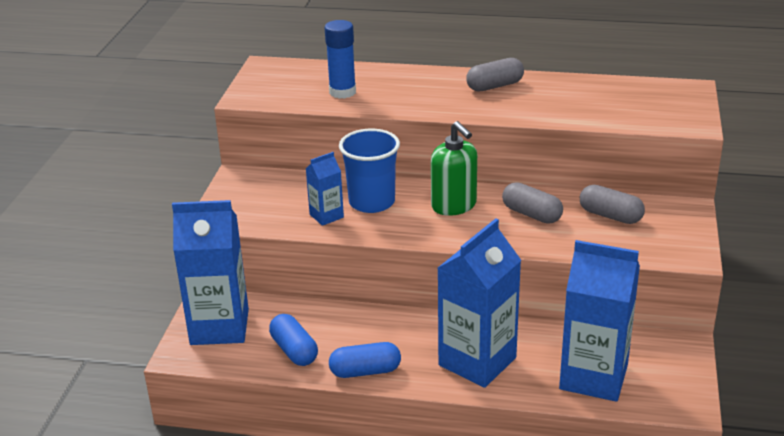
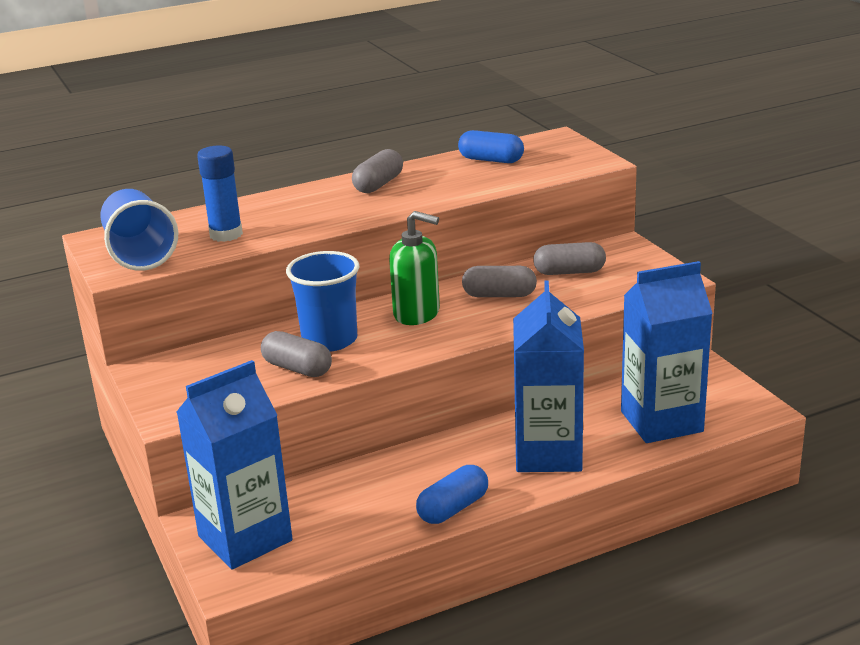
camera: 35 degrees left, 5 degrees down
blue capsule [269,314,318,366] -> blue capsule moved to [458,130,524,163]
blue carton [306,152,344,226] -> grey capsule [261,331,332,377]
none -> blue cup [100,189,179,271]

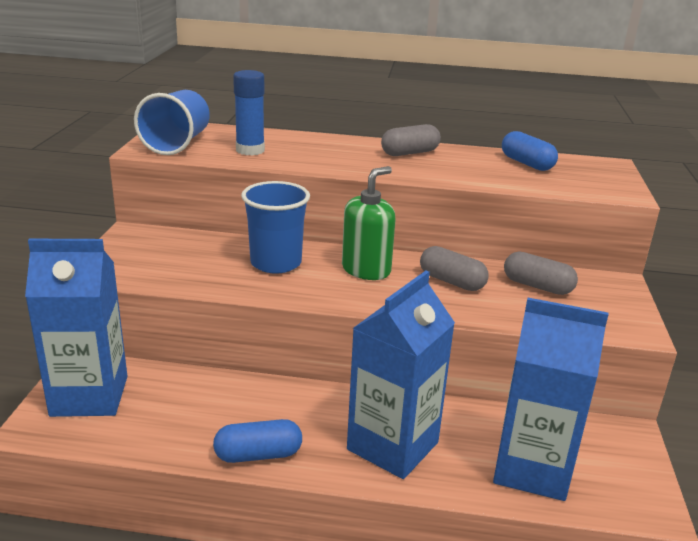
camera: 30 degrees right, 0 degrees up
grey capsule [261,331,332,377] -> none
green soap dispenser [389,211,440,325] -> green soap dispenser turned 105 degrees counterclockwise [342,166,396,280]

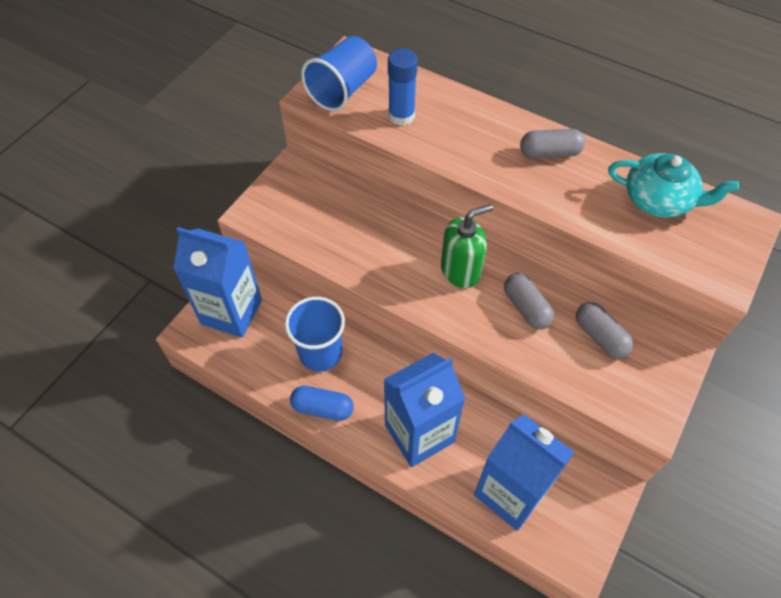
camera: 25 degrees right, 30 degrees up
blue cup [241,181,310,274] -> blue cup moved to [285,297,345,371]
blue capsule [502,131,558,171] -> turquoise teapot [608,153,739,218]

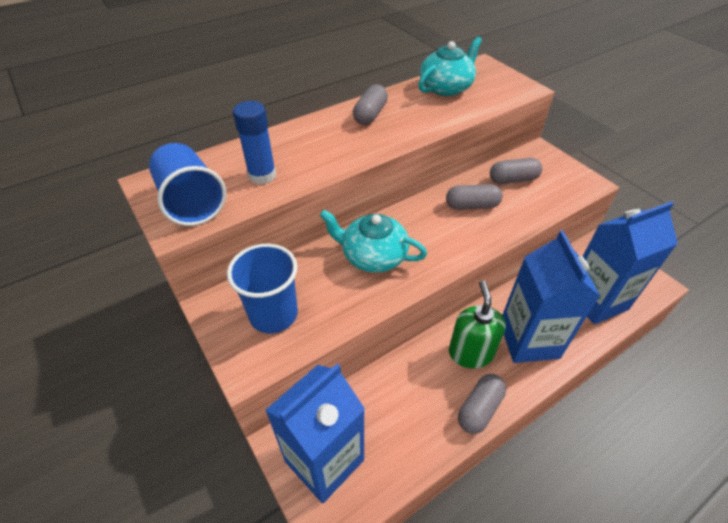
camera: 65 degrees left, 10 degrees down
blue cup [285,297,345,371] -> blue cup moved to [227,244,298,334]
blue capsule [290,386,354,421] -> grey capsule [458,374,506,434]
green soap dispenser [441,204,493,288] -> green soap dispenser moved to [449,280,506,368]
none -> turquoise teapot [319,210,427,273]

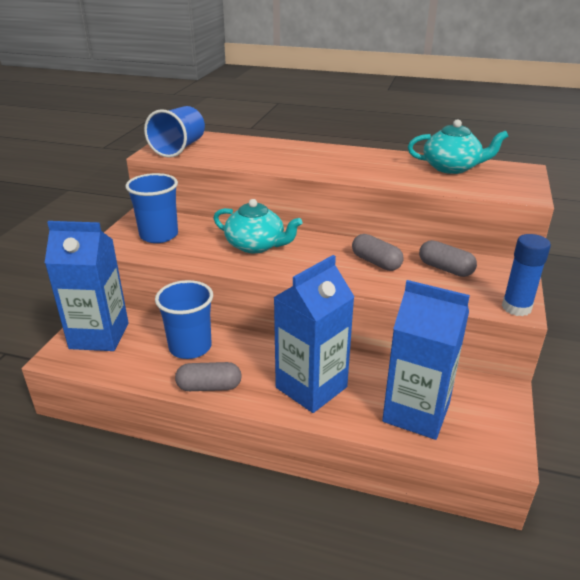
camera: 50 degrees right, 15 degrees down
blue glue stick [233,101,276,184] -> blue glue stick moved to [502,234,551,316]
turquoise teapot [319,210,427,273] -> turquoise teapot turned 135 degrees clockwise [214,199,302,253]
grey capsule [353,84,388,125] -> none
green soap dispenser [449,280,506,368] -> none
none -> blue cup [155,280,213,359]

